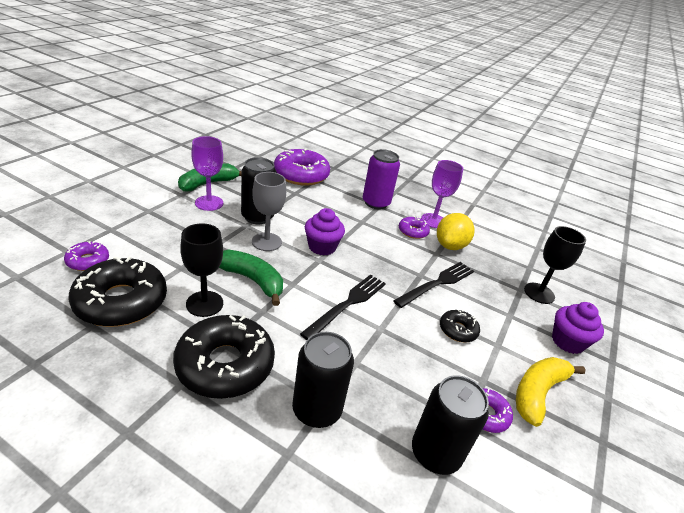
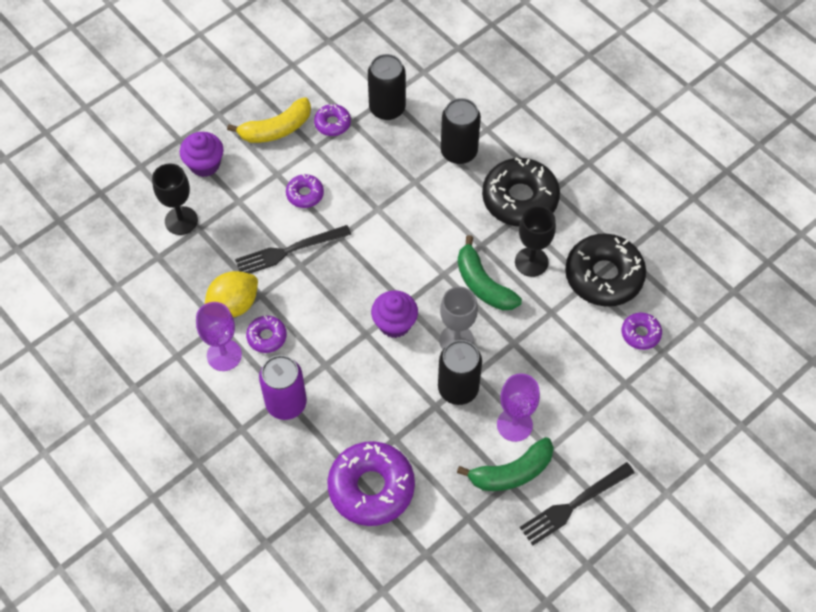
camera: 155 degrees left, 25 degrees up
black fork [300,274,386,340] -> black fork moved to [520,462,635,545]
black donut [440,310,480,343] -> purple donut [286,174,324,208]

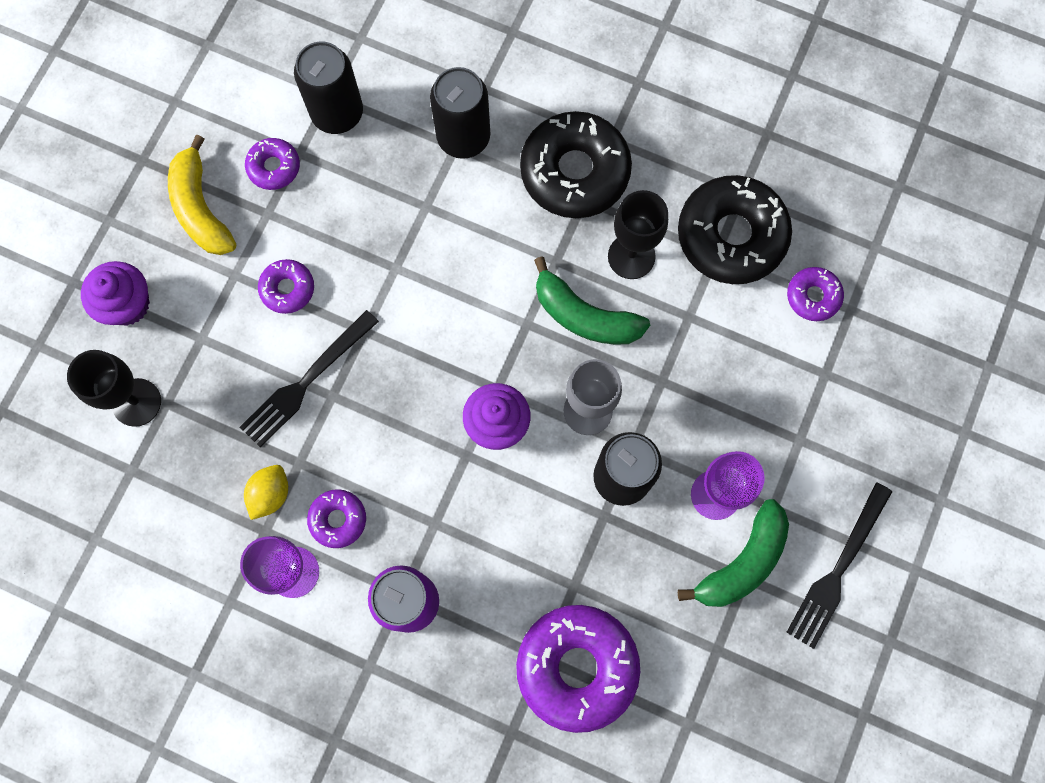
camera: 25 degrees left, 15 degrees up
yellow lemon [205,271,258,318] -> yellow lemon [244,465,288,520], size x0.64
yellow banana [227,97,311,143] -> yellow banana turned 120 degrees clockwise [168,134,236,255]

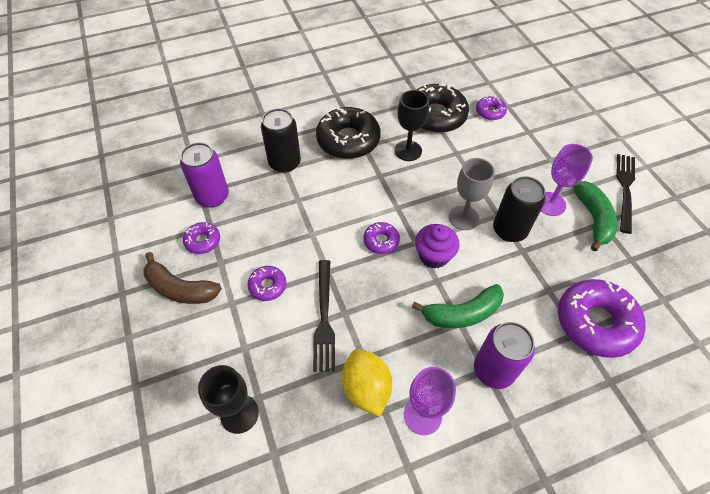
camera: 45 degrees left, 20 degrees down
purple cupcake [81,261,150,326] -> none
yellow banana [168,134,236,255] -> brown banana [143,252,222,304]
yellow lemon [244,465,288,520] -> yellow lemon [342,349,392,417], size x1.56
black can [294,41,363,134] -> purple can [180,142,229,208]
purple donut [307,489,366,548] -> purple donut moved to [364,222,400,254]
green banana [534,256,650,345] -> green banana moved to [411,284,504,328]
black fork [787,482,892,649] -> black fork turned 150 degrees counterclockwise [616,154,635,234]

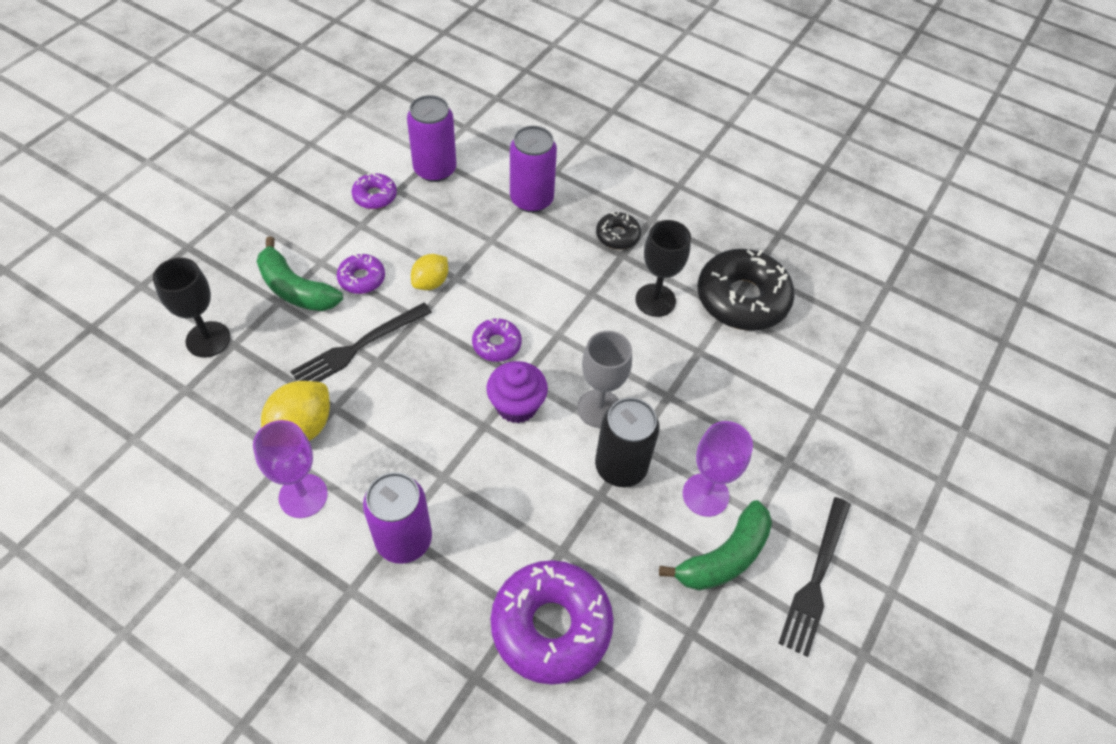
camera: 50 degrees right, 0 degrees up
brown banana [143,252,222,304] -> none
black can [261,108,301,173] -> purple can [510,126,557,213]
black donut [316,107,381,159] -> black donut [596,212,641,249], size x0.49
green banana [411,284,504,328] -> green banana moved to [256,236,343,311]
purple donut [476,96,507,120] -> none
black fork [616,154,635,234] -> black fork turned 135 degrees clockwise [779,497,851,657]
none -> yellow lemon [411,254,448,290]

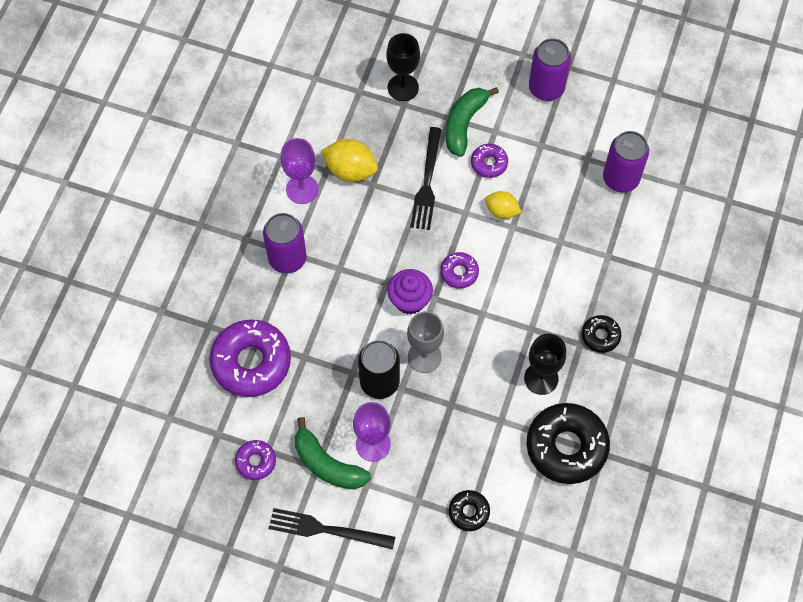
camera: 80 degrees right, 10 degrees up
black fork [290,303,432,382] -> black fork turned 120 degrees counterclockwise [411,127,442,230]
purple donut [352,173,397,209] -> purple donut moved to [235,440,276,480]
purple can [510,126,557,213] -> purple can moved to [529,38,571,101]
none -> black donut [449,490,490,531]

